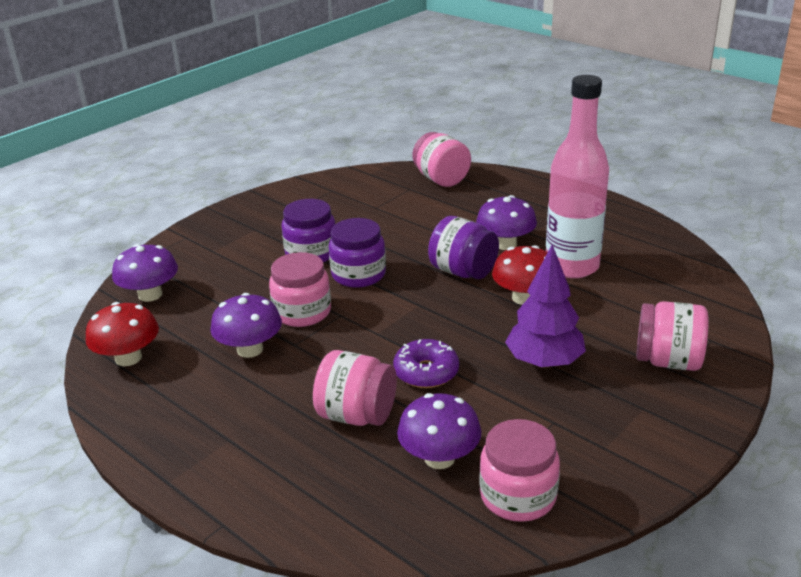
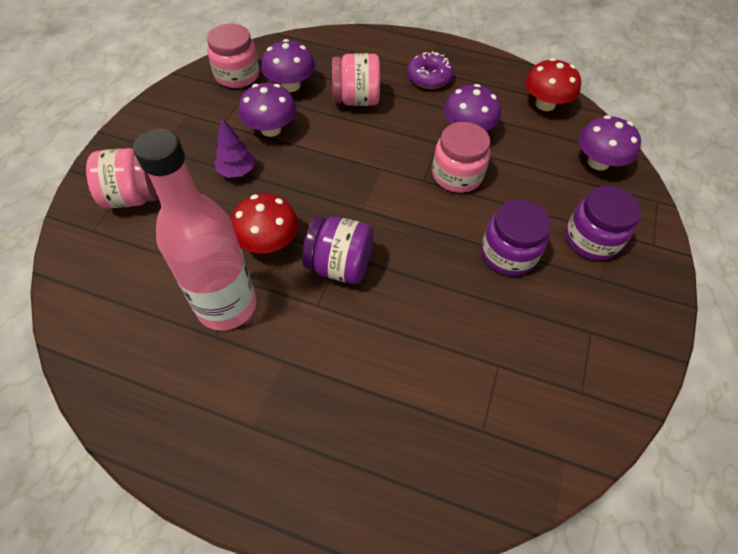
camera: 155 degrees right, 25 degrees up
purple jar [329,218,386,288] -> purple jar moved to [565,186,641,261]
purple donut [393,339,459,388] -> purple donut moved to [407,51,454,89]
pink jar [412,132,471,187] -> none
purple mushroom [476,195,537,250] -> purple mushroom moved to [238,83,297,137]
purple tree [505,245,586,369] -> purple tree [214,118,255,178], size x0.62

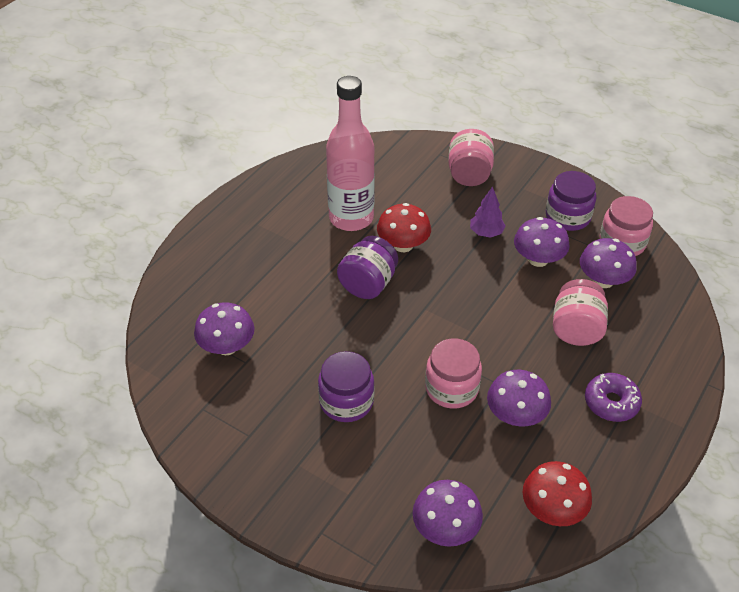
camera: 105 degrees right, 10 degrees down
purple jar [565,186,641,261] -> purple jar moved to [546,171,596,231]
none -> purple mushroom [194,302,254,355]

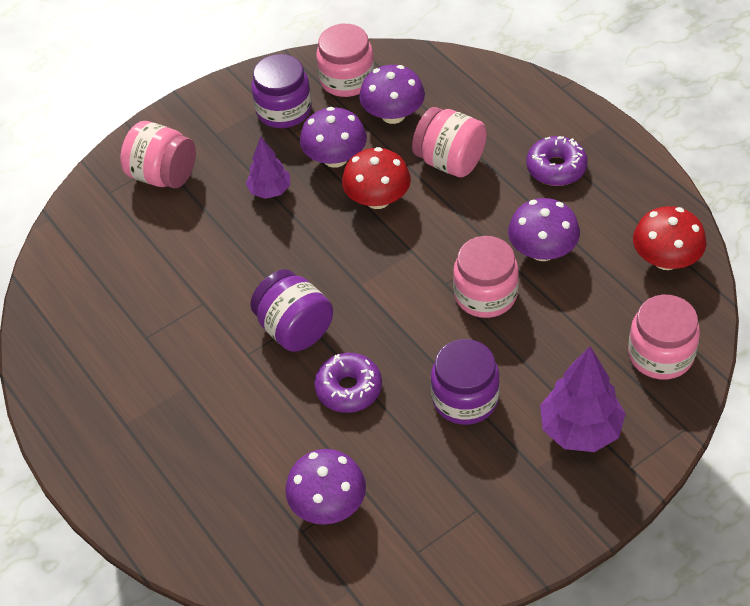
camera: 65 degrees left, 5 degrees up
pink bottle [326,76,375,231] -> none
red mushroom [377,203,431,252] -> red mushroom moved to [342,147,411,209]
purple mushroom [413,480,483,547] -> pink jar [628,295,700,379]
none -> purple donut [314,353,382,413]
none -> purple tree [540,346,626,452]

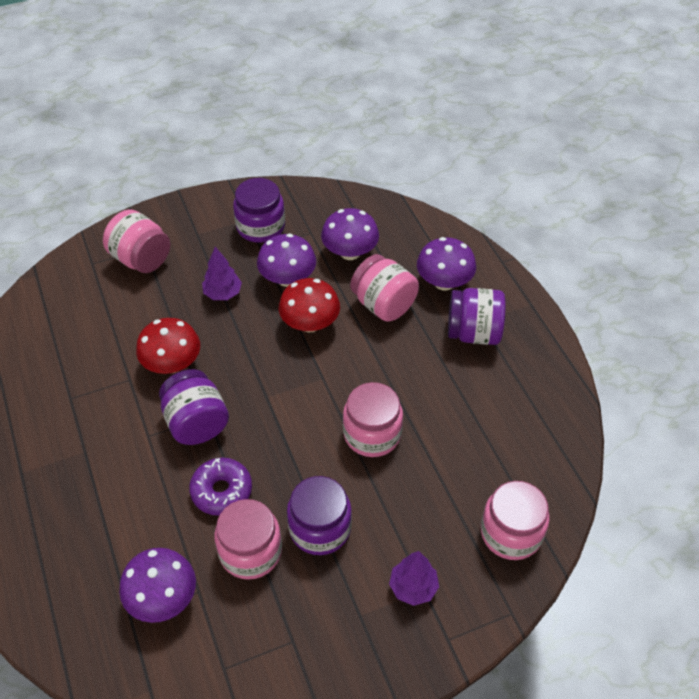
camera: 10 degrees right, 0 degrees up
pink jar [316,24,375,97] -> pink jar moved to [214,499,282,580]
purple mushroom [508,198,580,261] -> purple mushroom moved to [417,237,476,290]
purple donut [526,136,588,186] -> purple jar [448,288,506,345]
purple tree [540,346,626,452] -> purple tree [389,551,439,606], size x0.62
red mushroom [633,206,706,270] -> red mushroom moved to [136,318,200,374]

